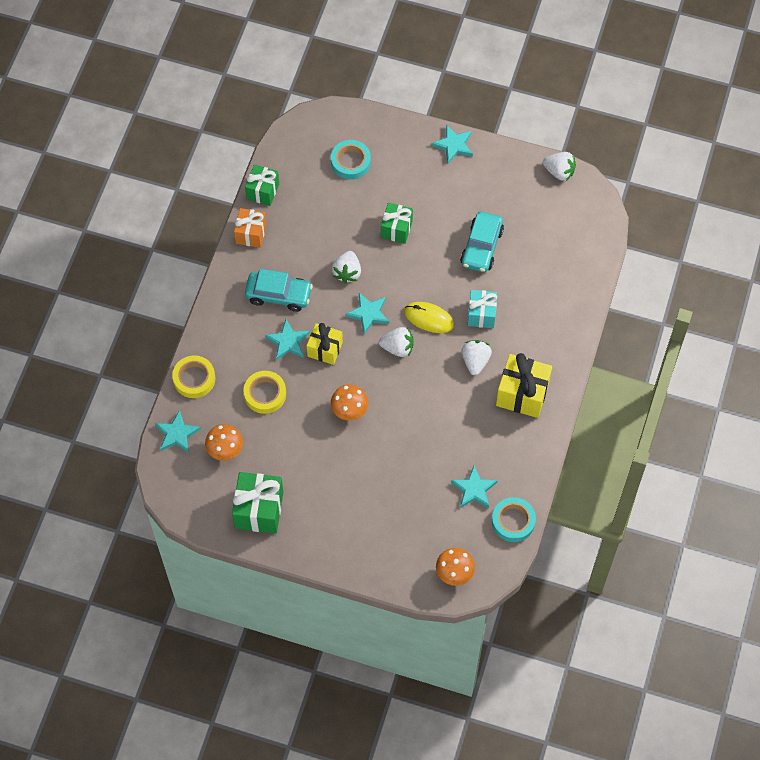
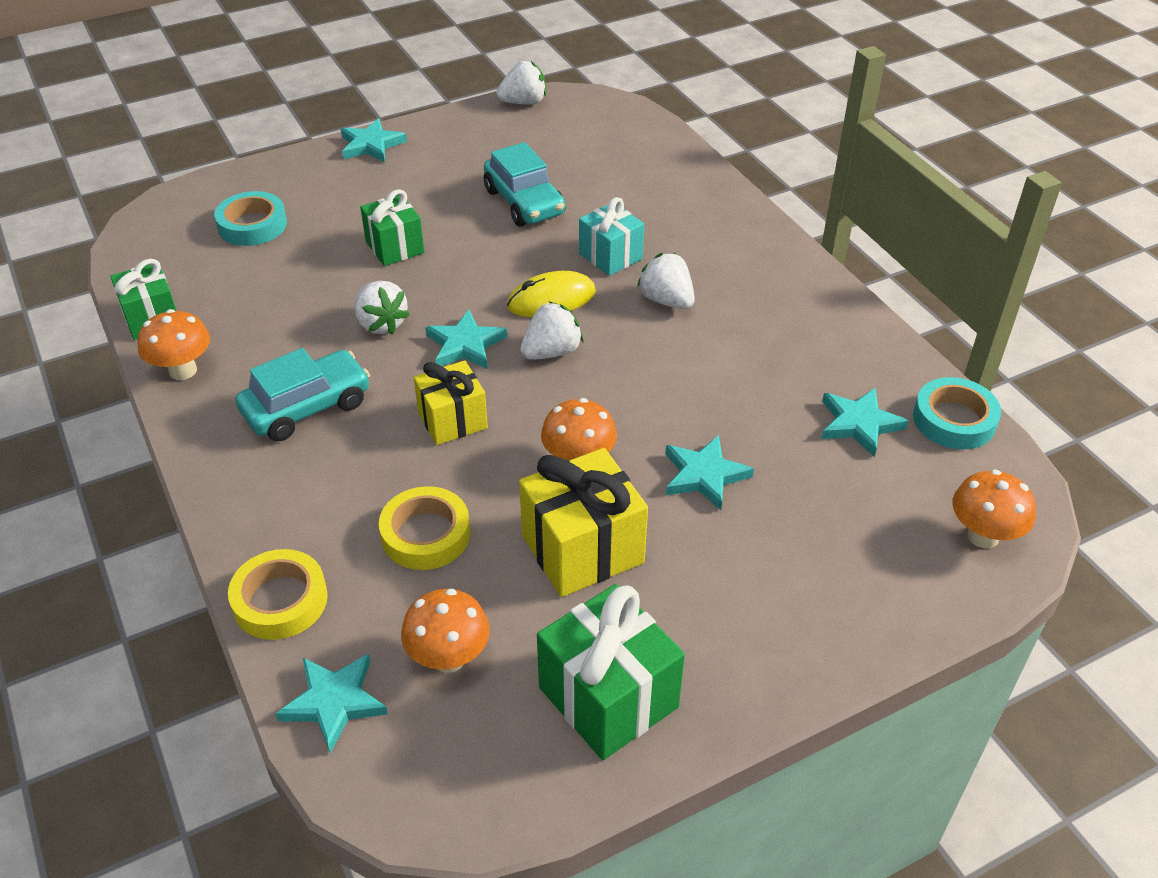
camera: 45 degrees left, 20 degrees down
orange gift [234,208,266,248] -> orange mushroom [138,309,210,380]
turquoise star [265,319,310,360] -> turquoise star moved to [665,435,754,510]
yellow gift [496,353,552,418] -> yellow gift moved to [519,448,648,597]

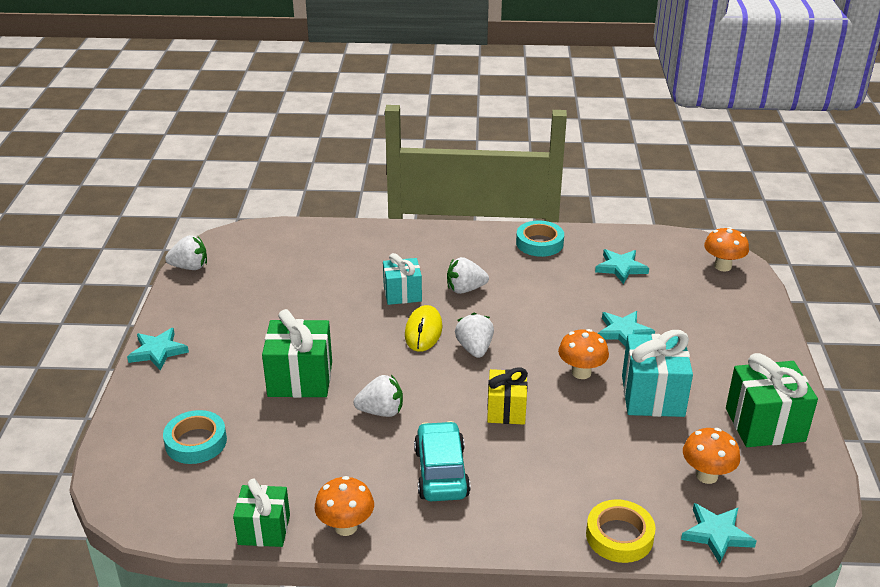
camera: 60 degrees left, 10 degrees down
green gift [360,189,424,266] -> green gift [262,309,332,398], size x1.54
yellow tape [379,486,471,570] -> none
turquoise star [425,309,507,369] -> none
turquoise car [484,142,566,226] -> none
white strawberry [496,61,546,104] -> white strawberry turned 75 degrees clockwise [165,235,207,270]
yellow gift [519,448,648,597] -> turquoise gift [622,330,693,417]
turquoise tape [913,377,1001,449] -> turquoise tape moved to [516,220,564,257]

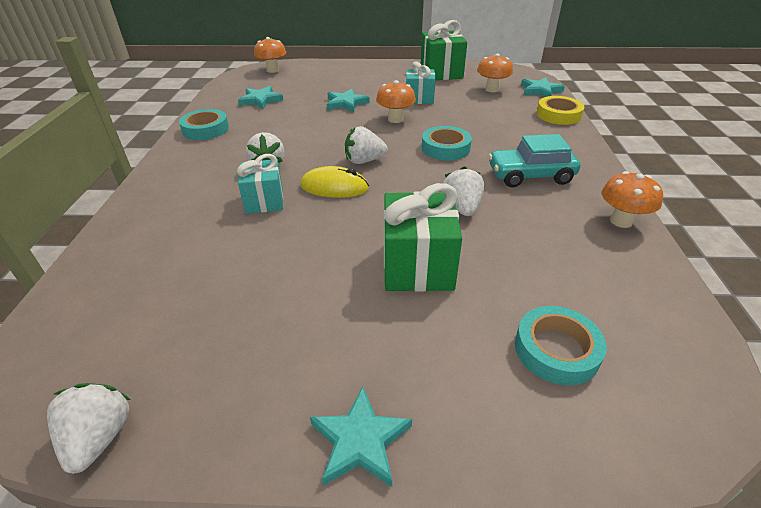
camera: 90 degrees left, 5 degrees up
green gift [233,479,290,547] -> none
yellow gift [487,367,528,425] -> turquoise tape [422,126,472,160]
turquoise gift [622,330,693,417] -> turquoise gift [406,62,436,104], size x0.65

